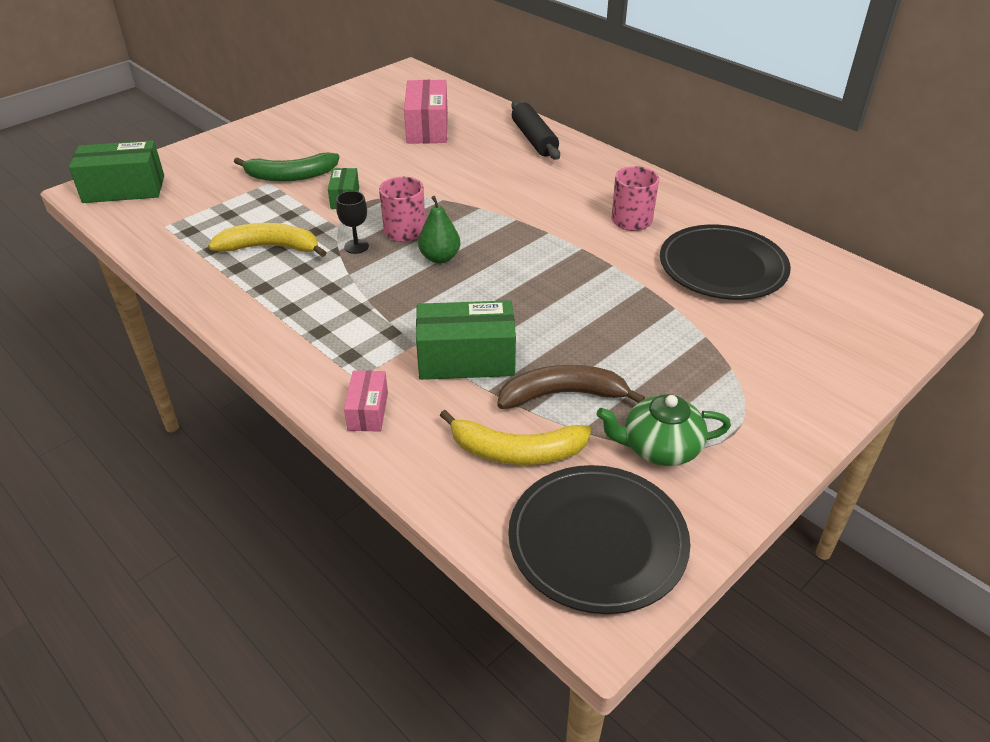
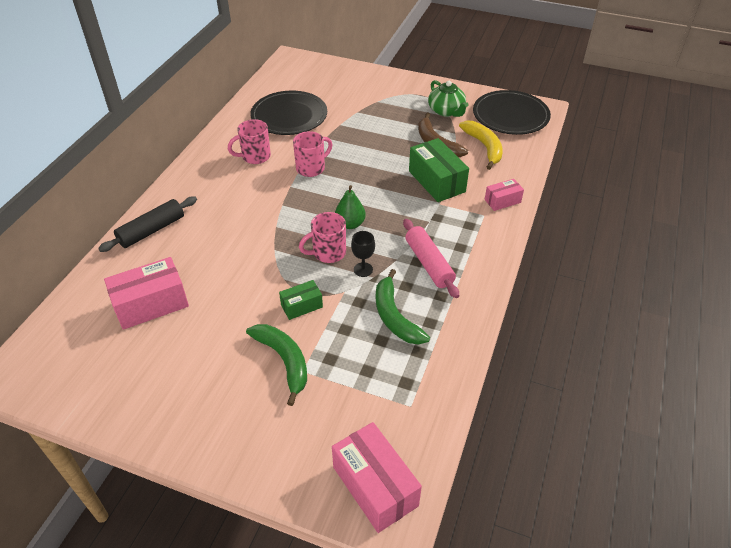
camera: 115 degrees left, 5 degrees up
green box [69,140,164,203] -> pink box [332,422,422,533]
yellow banana [208,223,327,257] -> green banana [376,269,430,345]
none -> pink mug [293,131,333,177]
none -> pink rolling pin [403,219,459,298]

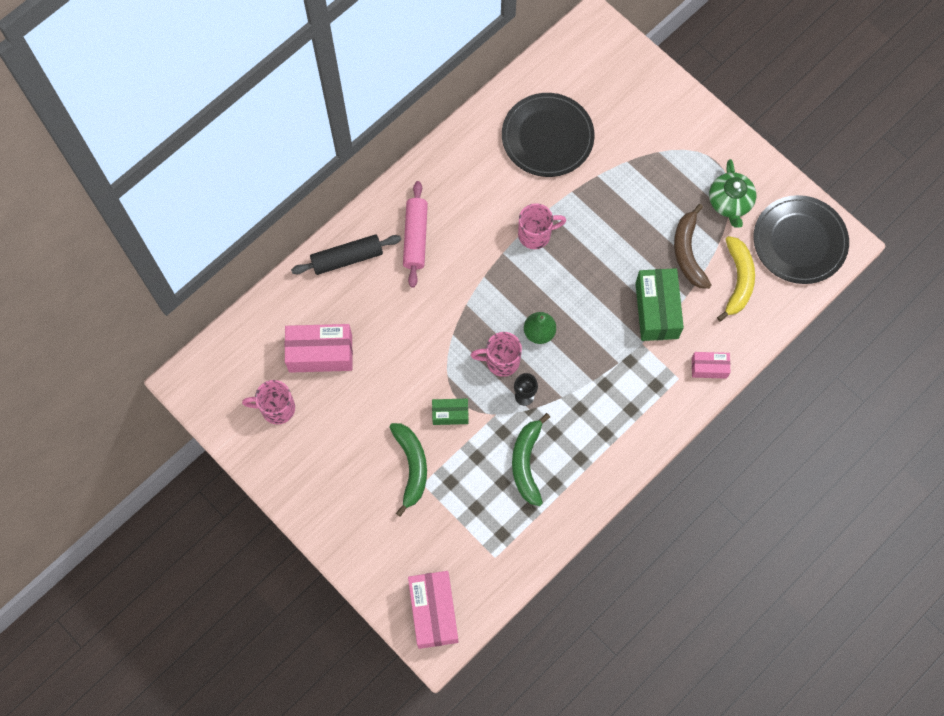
camera: 25 degrees right, 25 degrees up
pink mug [228,119,271,164] -> pink mug moved to [242,380,295,425]
pink rolling pin [403,219,459,298] -> pink rolling pin moved to [403,181,428,288]

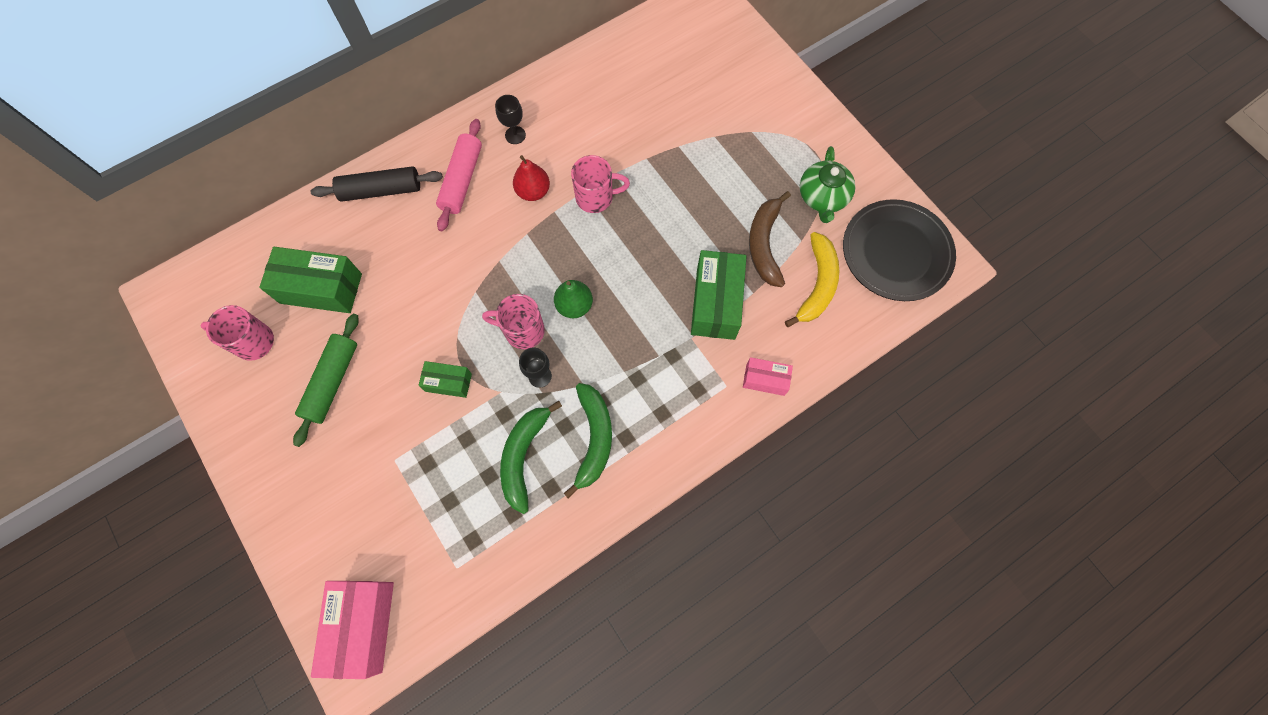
camera: 10 degrees right, 0 degrees up
pink box [284,324,353,373] -> green box [259,247,362,313]
green banana [390,423,427,517] -> green banana moved to [563,383,612,499]
black plate [502,93,595,177] -> none
none -> green rolling pin [293,314,359,447]
none -> black goblet [495,95,526,144]
none -> red pear [513,155,550,201]

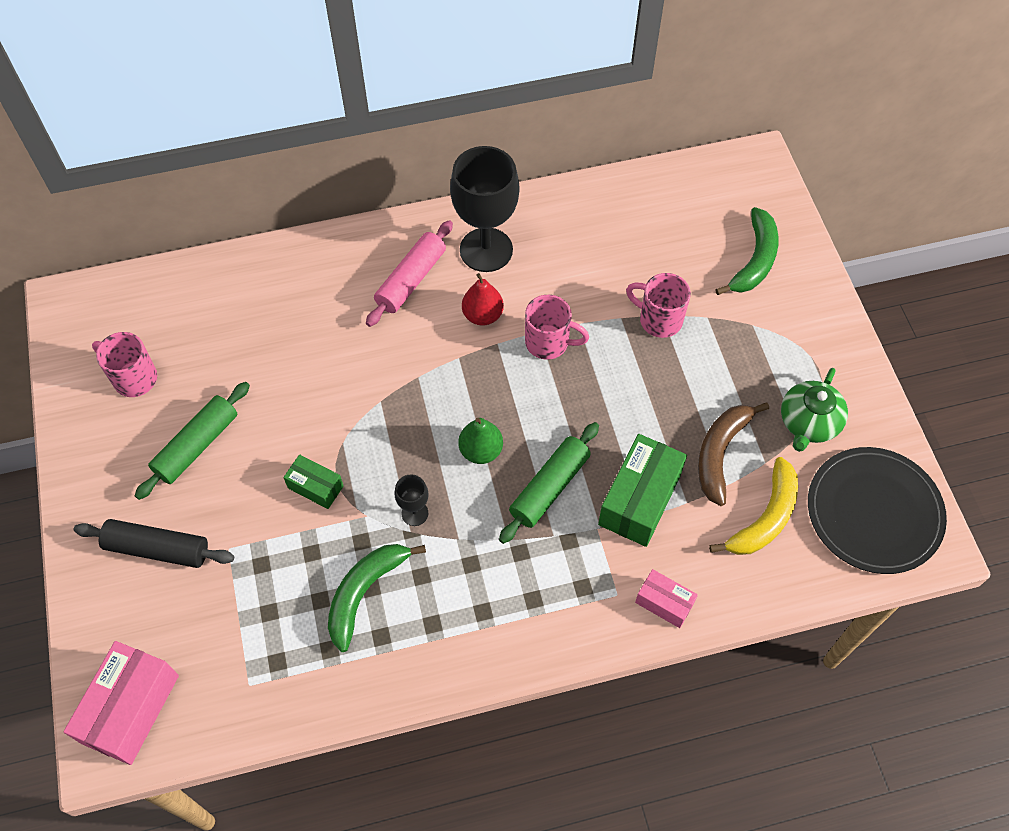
camera: 20 degrees right, 10 degrees down
green box [259,247,362,313] -> none
black rolling pin [310,166,443,202] -> black rolling pin moved to [74,519,234,568]
pink mug [482,294,545,349] -> pink mug moved to [626,273,691,338]
black goblet [495,95,526,144] -> black goblet [450,146,519,272], size x2.23
green banana [563,383,612,499] -> green banana moved to [715,207,779,295]
none -> green rolling pin [499,422,599,544]

